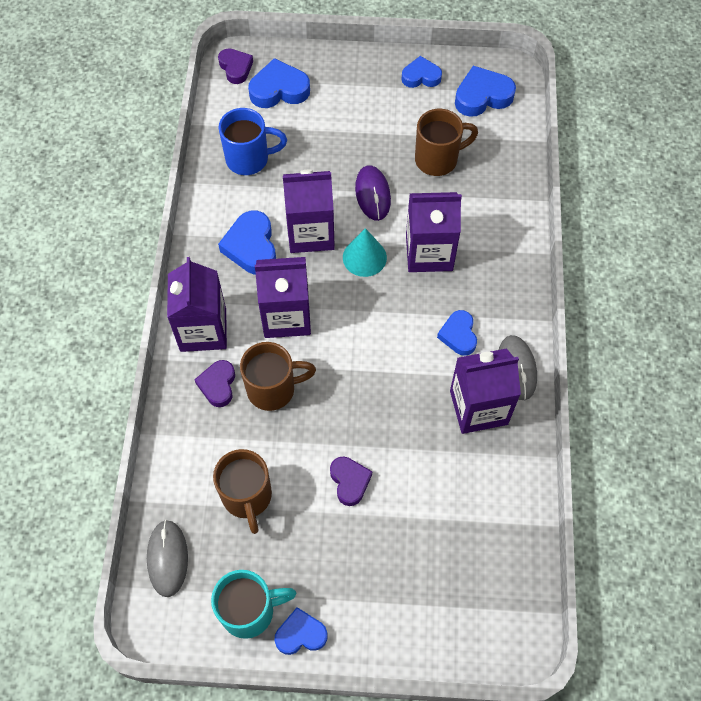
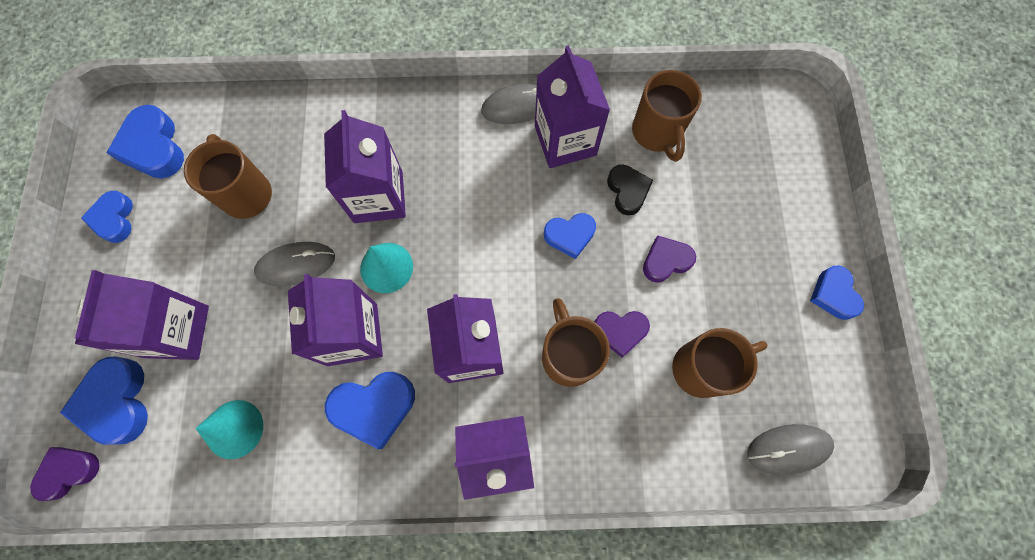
camera: 95 degrees left, 10 degrees up
purple heart [194,360,235,407] -> purple heart moved to [594,311,650,358]
turquoise mug [211,570,296,639] -> none
blue mug [219,108,287,175] -> turquoise cone [195,400,263,459]
purple mouse [355,165,391,221] -> grey mouse [254,242,335,286]
blue heart [437,310,477,356] -> blue heart moved to [544,213,596,259]
none -> purple carton [75,270,209,360]
none -> black heart [607,165,653,215]
none -> brown mug [632,70,702,162]

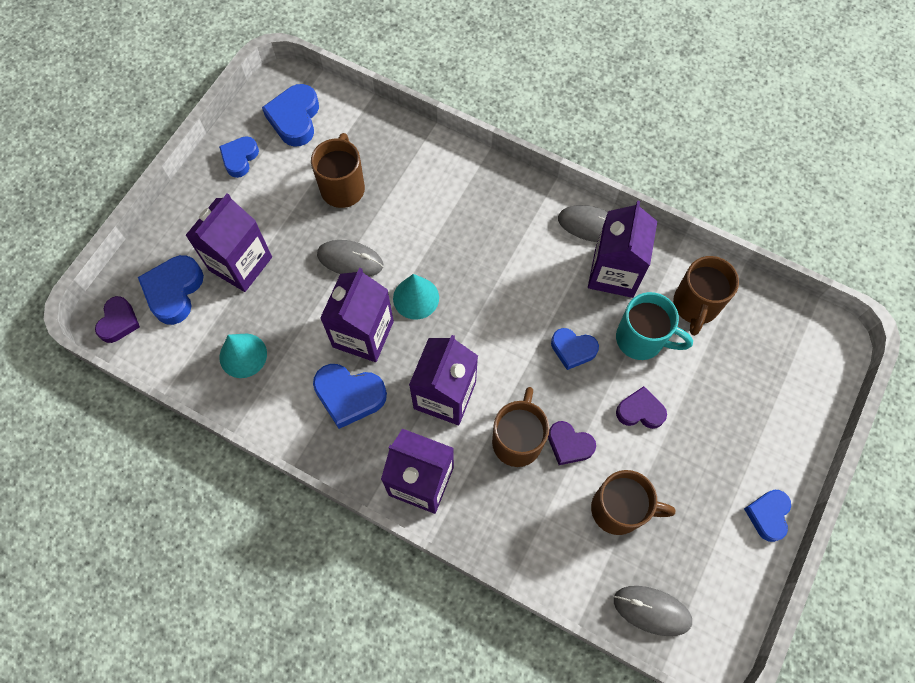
camera: 30 degrees right, 5 degrees down
purple heart [30,447,100,501] -> purple heart turned 105 degrees clockwise [95,296,140,343]
purple carton [324,110,406,223] -> none
black heart [607,165,653,215] -> turquoise mug [616,292,693,360]

